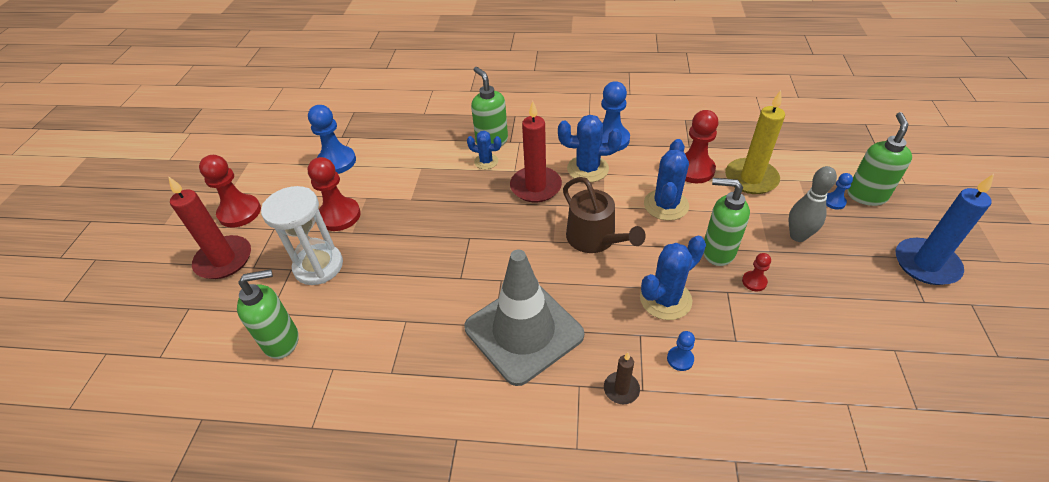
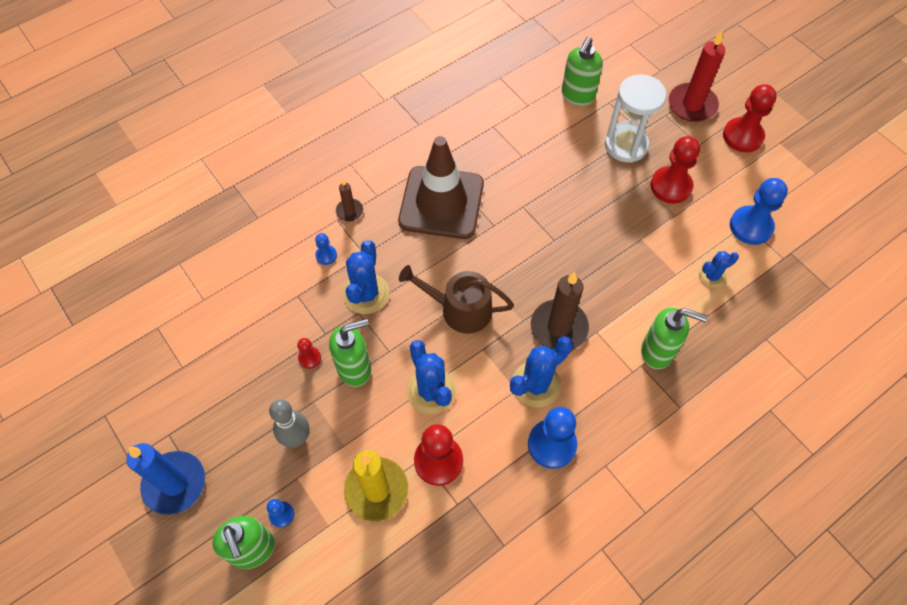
camera: 135 degrees right, 15 degrees up
grey traffic cone [464,250,584,386] -> brown traffic cone [398,136,484,239]
blue cactus [467,131,501,169] -> blue cactus moved to [698,251,739,288]
red candle [510,101,562,202] -> brown candle [531,272,589,350]

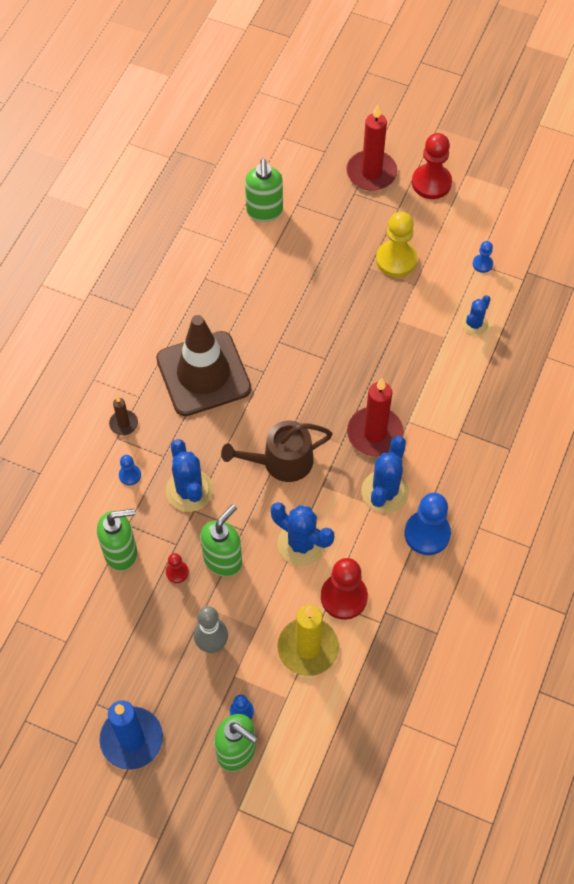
camera: 30 degrees left, 0 degrees up
brown candle [531,272,589,350] -> red candle [347,379,404,456]
white hourglass [605,74,667,163] -> none
green soap dispenser [641,308,708,369] -> green soap dispenser moved to [97,509,137,571]
red pawn [650,136,700,204] -> yellow pawn [376,212,417,277]
blue pawn [730,178,788,245] -> blue pawn [473,241,493,273], size x0.49

